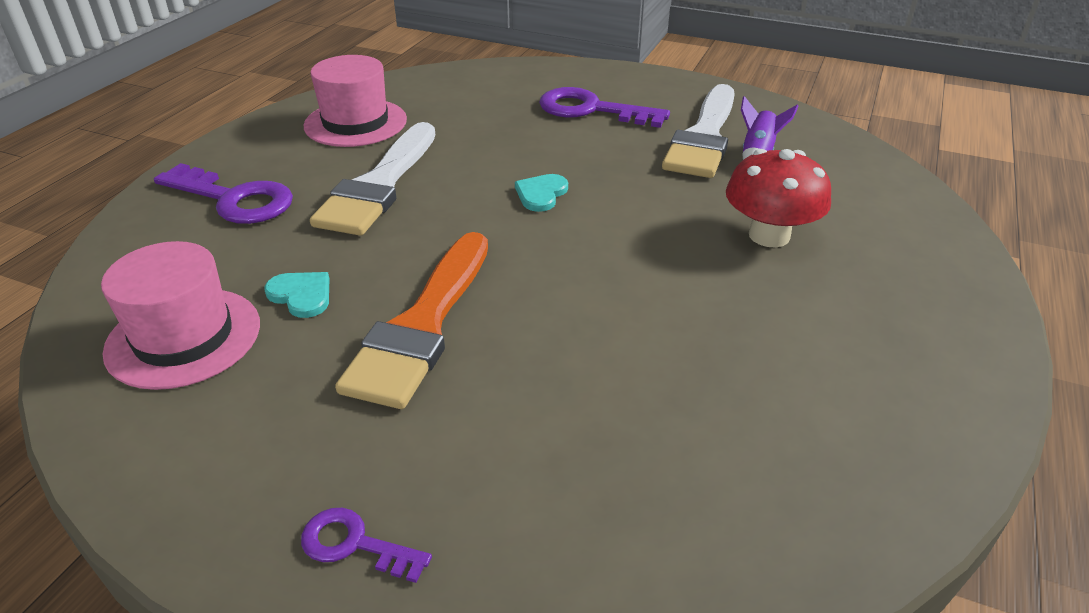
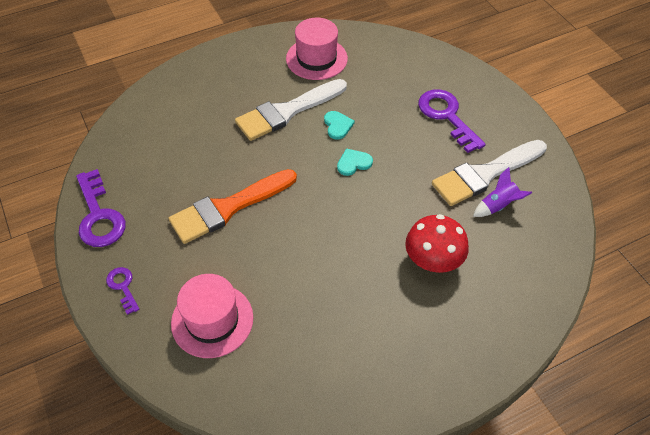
camera: 40 degrees right, 15 degrees up
pink hat [101,241,260,390] -> pink hat moved to [171,274,253,358]
purple key [154,163,293,224] -> purple key moved to [76,169,126,247]
turquoise heart [264,272,329,318] -> turquoise heart moved to [324,111,355,139]

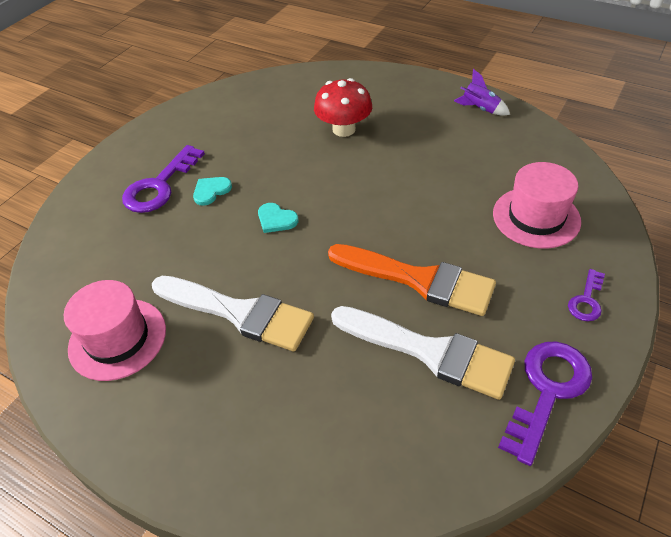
camera: 120 degrees left, 5 degrees down
turquoise heart [324,111,355,139] -> turquoise heart moved to [193,177,232,206]
white brush [432,140,547,206] -> white brush moved to [331,306,515,400]
purple rocket [473,167,532,217] -> purple rocket moved to [454,69,510,116]

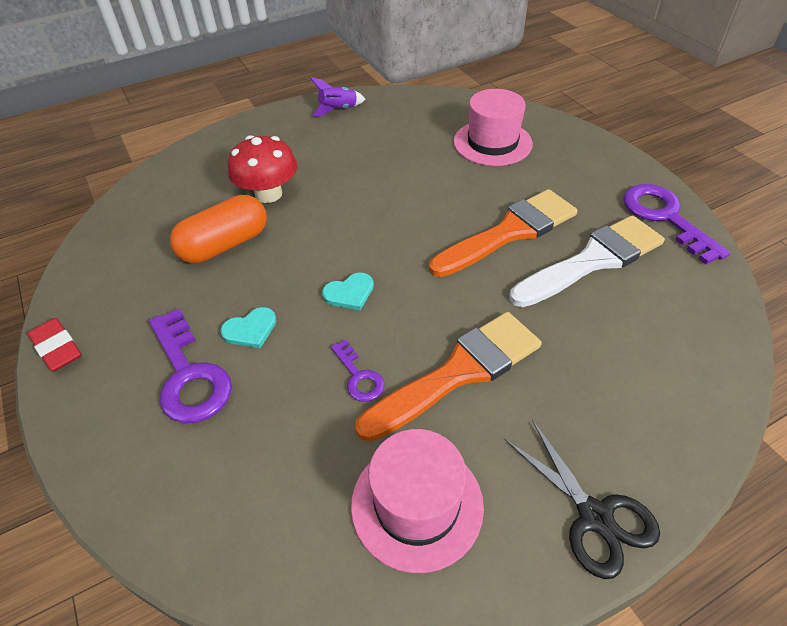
camera: 60 degrees left, 0 degrees up
white brush [152,276,314,351] -> orange brush [355,312,542,442]
turquoise heart [193,177,232,206] -> turquoise heart turned 105 degrees counterclockwise [220,307,277,348]
purple key [568,269,605,321] -> purple key moved to [331,340,385,402]
none -> red eraser [28,318,82,372]
none -> orange capsule [170,195,267,264]
none -> black scissors [504,420,660,579]

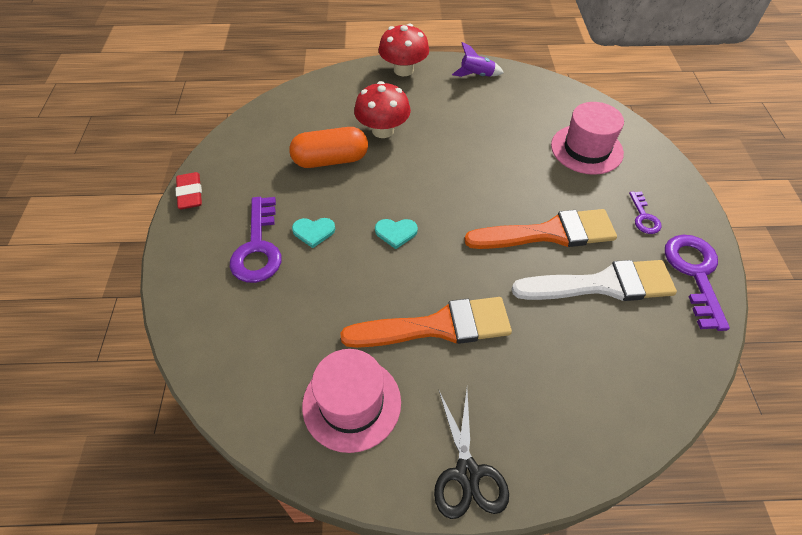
camera: 25 degrees right, 5 degrees up
purple key [331,340,385,402] -> purple key moved to [629,191,662,234]
none -> red mushroom [379,24,429,76]

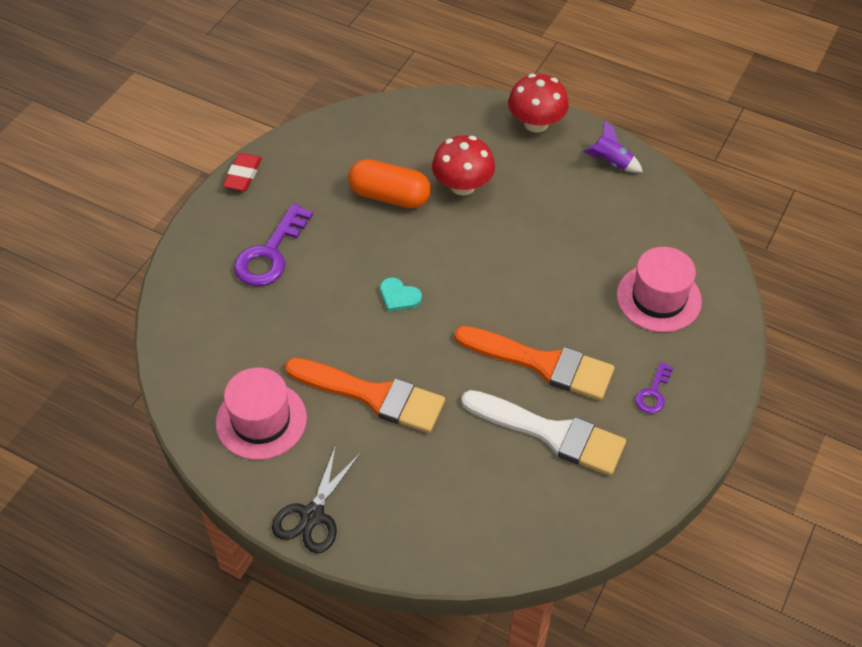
camera: 30 degrees right, 0 degrees up
turquoise heart [292,218,335,248] -> none
purple key [665,235,730,331] -> none

